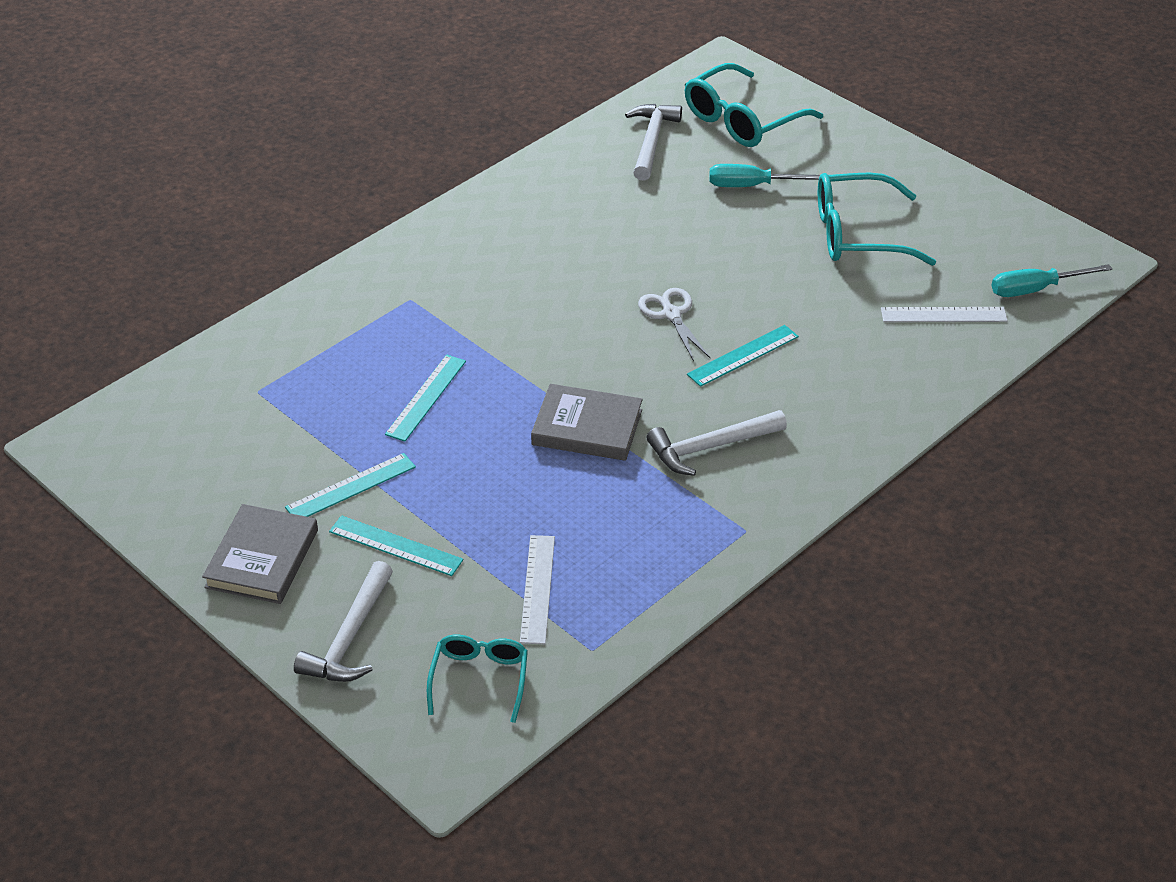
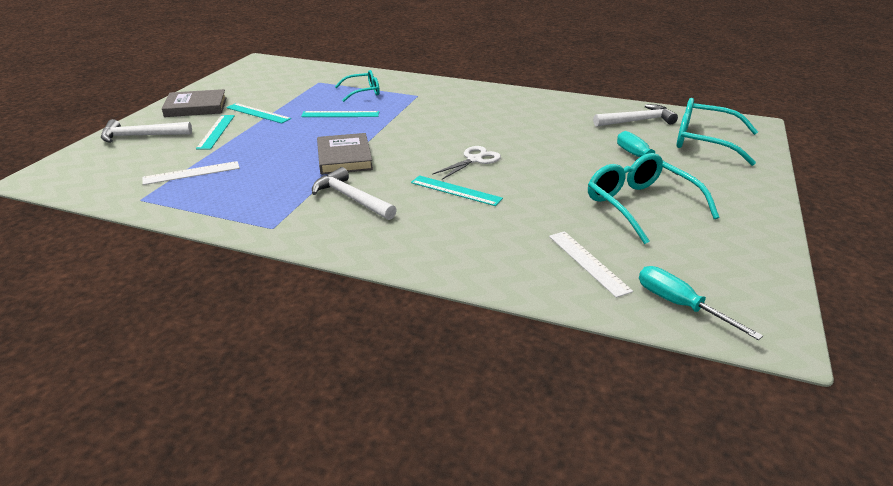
camera: 65 degrees right, 10 degrees down
turquoise glasses [427,634,528,723] -> turquoise glasses moved to [335,70,380,102]

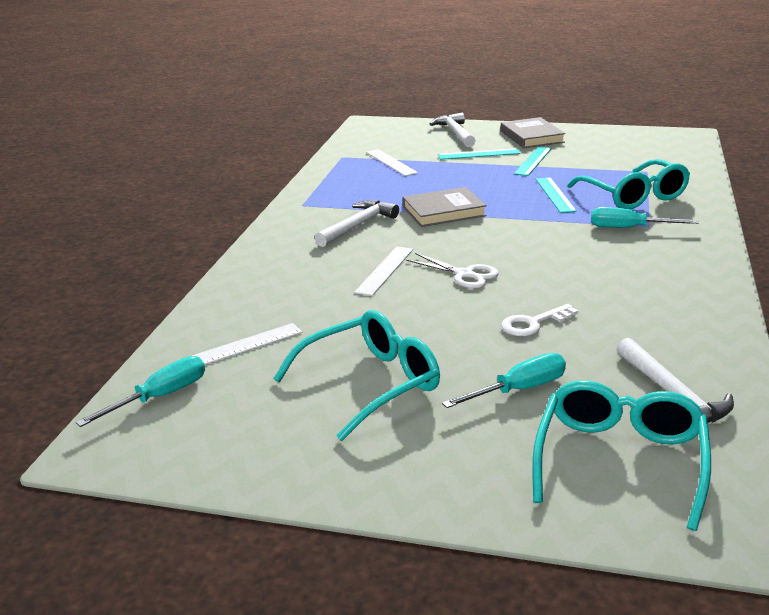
camera: 85 degrees right, 5 degrees down
turquoise glasses [335,70,380,102] -> turquoise glasses [567,159,690,210], size x1.64
turquoise ruler [411,175,503,206] -> white ruler [354,246,413,296]
none -> white key [501,304,578,336]
none -> turquoise screwdriver [591,207,699,228]

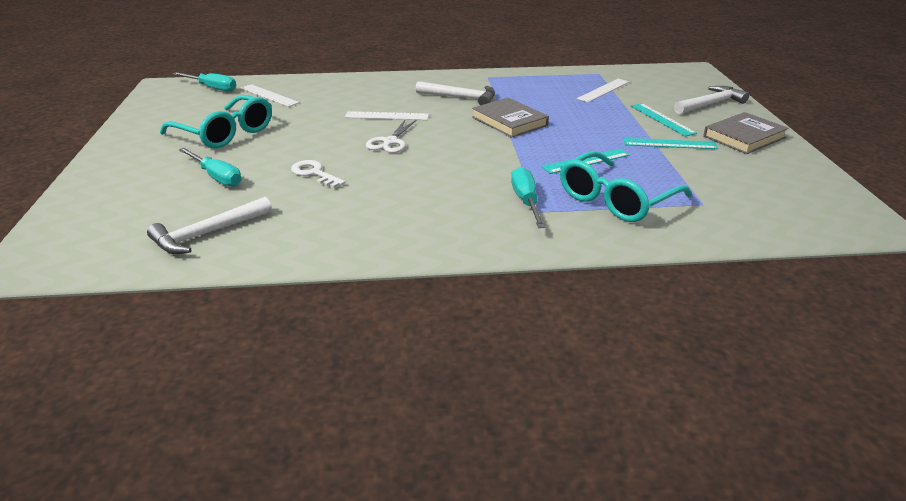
camera: 70 degrees right, 5 degrees up
turquoise glasses [532,380,711,531] -> none

